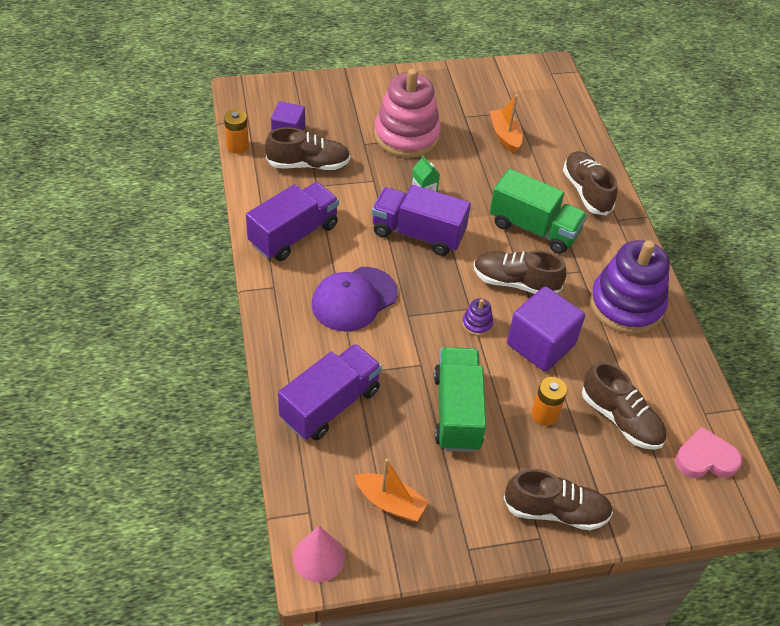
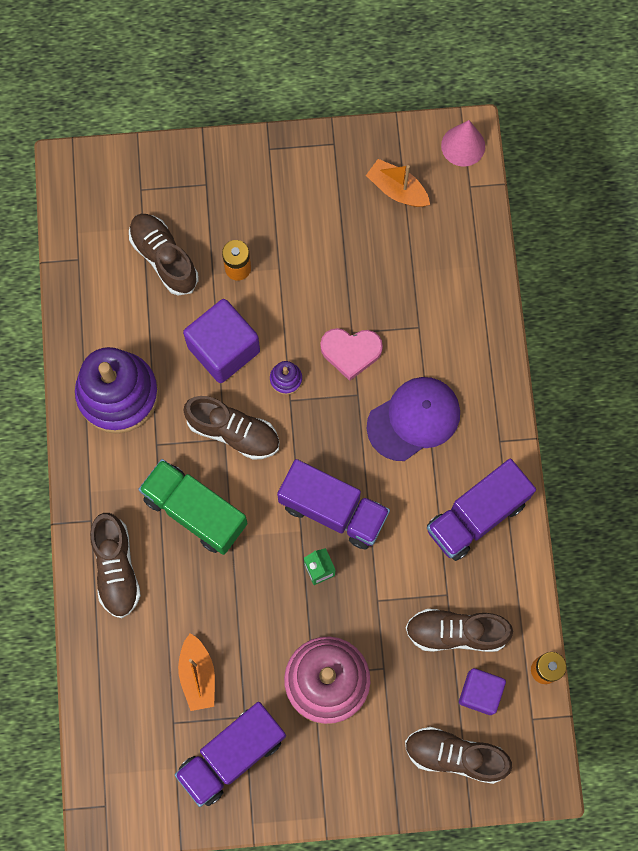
camera: 170 degrees left, 25 degrees up
purple truck [278,344,382,441] -> purple truck moved to [174,702,286,807]
green truck [434,347,486,452] -> none
brown shoe [504,469,613,530] -> brown shoe moved to [405,727,512,784]
pink heart [675,427,742,478] -> pink heart moved to [320,328,383,381]

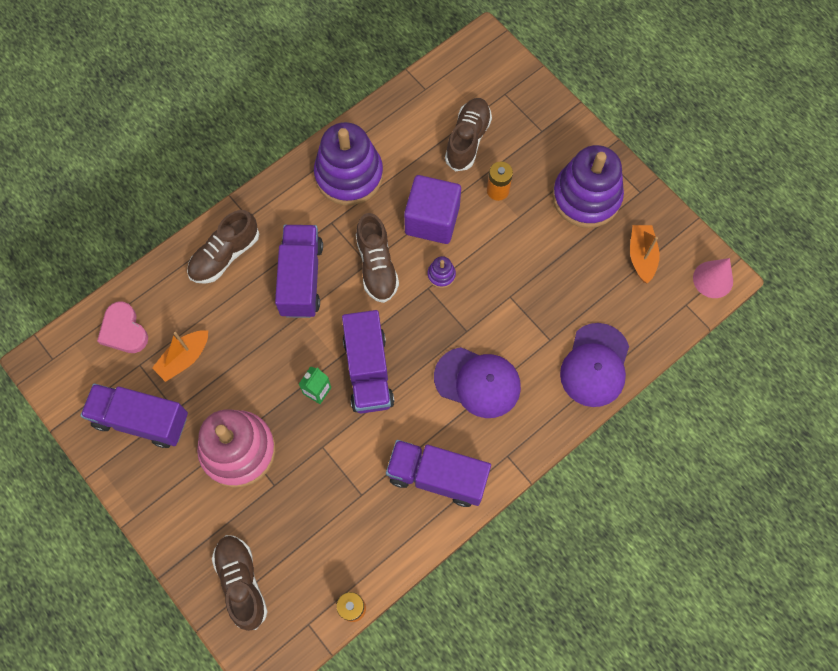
camera: 55 degrees right, 5 degrees down
green truck [138,459,248,555] -> purple truck [275,225,323,318]
pink heart [320,328,383,381] -> pink heart moved to [97,302,148,353]
brown shoe [405,609,513,652] -> none
purple cube [459,668,506,715] -> none
none -> purple stacking toy [552,145,624,228]
none -> purple cap [560,323,629,407]

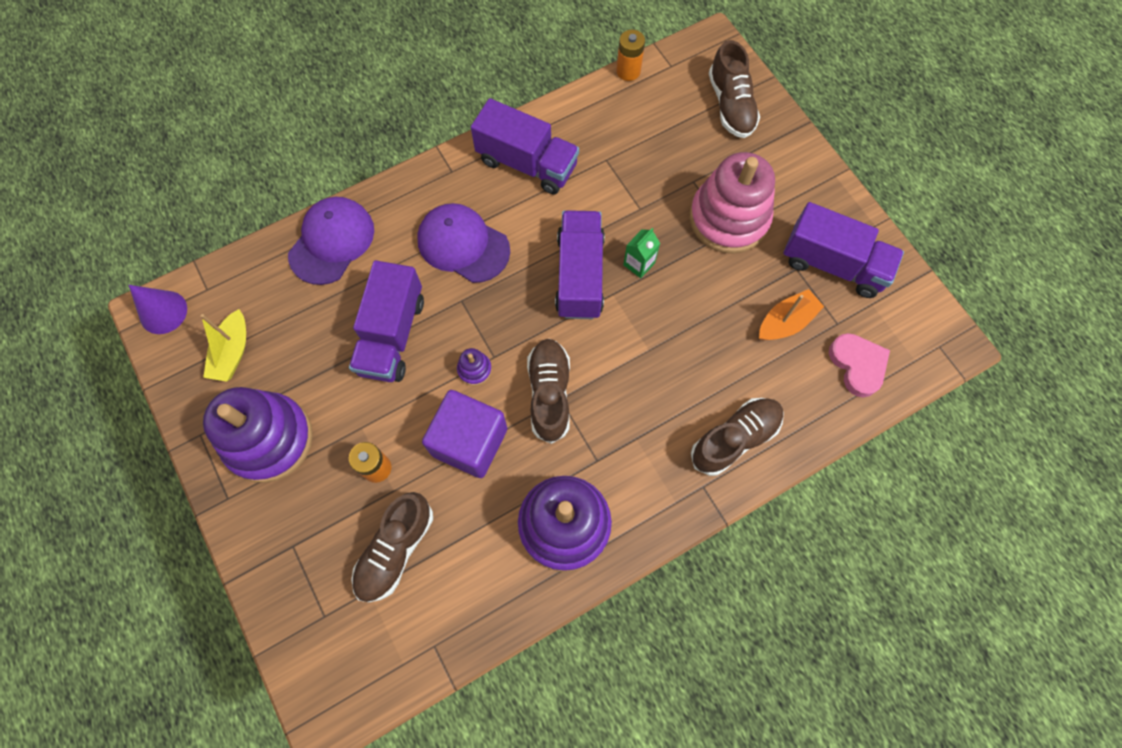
camera: 170 degrees left, 0 degrees up
purple truck [275,225,323,318] -> purple truck moved to [349,260,424,382]
orange boat [630,225,660,283] -> yellow boat [201,309,246,382]
pink cone [693,258,733,298] -> purple cone [129,285,187,334]

